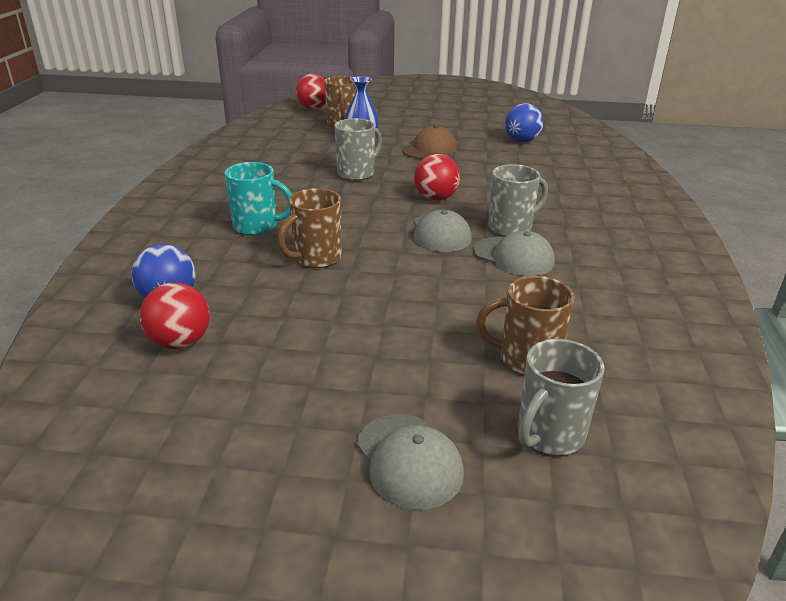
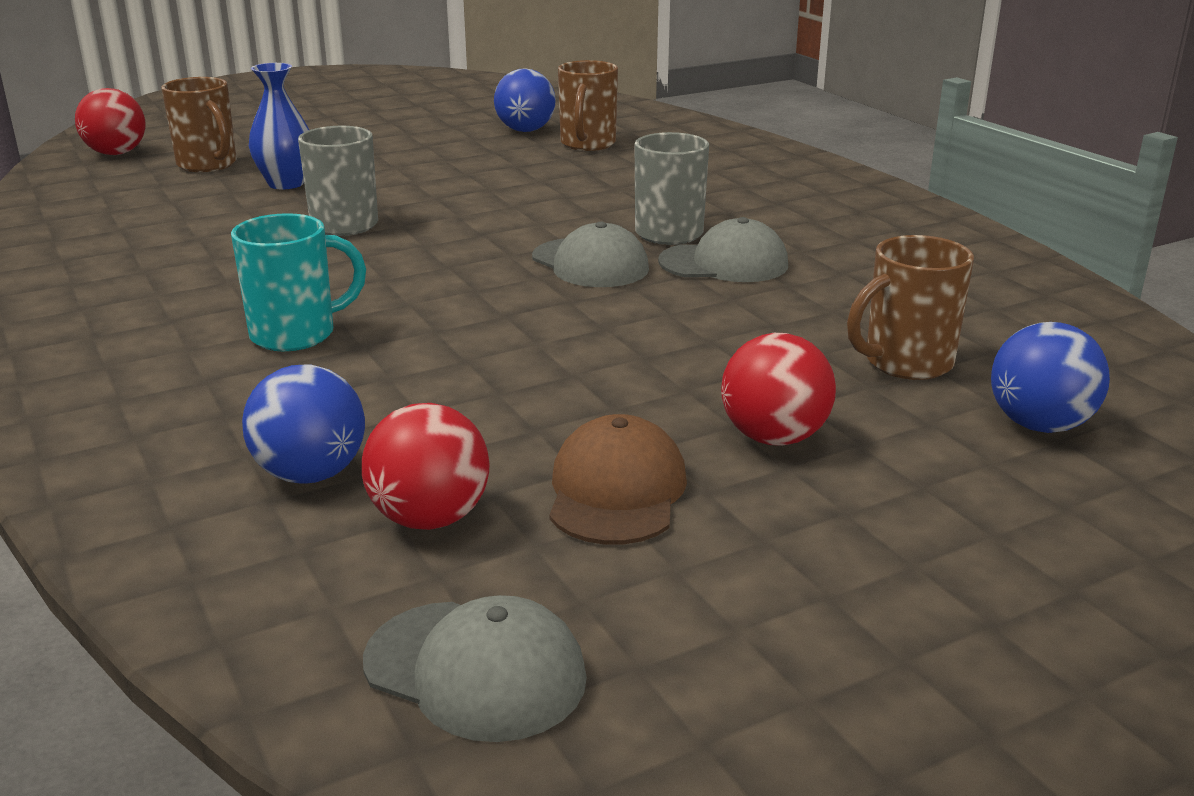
camera: 35 degrees left, 5 degrees down
brown mug [278,188,342,268] -> brown mug moved to [558,60,618,151]
grey cap [357,414,464,510] -> grey cap moved to [363,595,587,742]
brown cap [402,125,457,159] -> brown cap moved to [549,414,687,545]
red ball [414,154,460,201] -> red ball moved to [721,333,836,445]
grey mug [518,339,605,455] -> blue ball [991,322,1110,433]

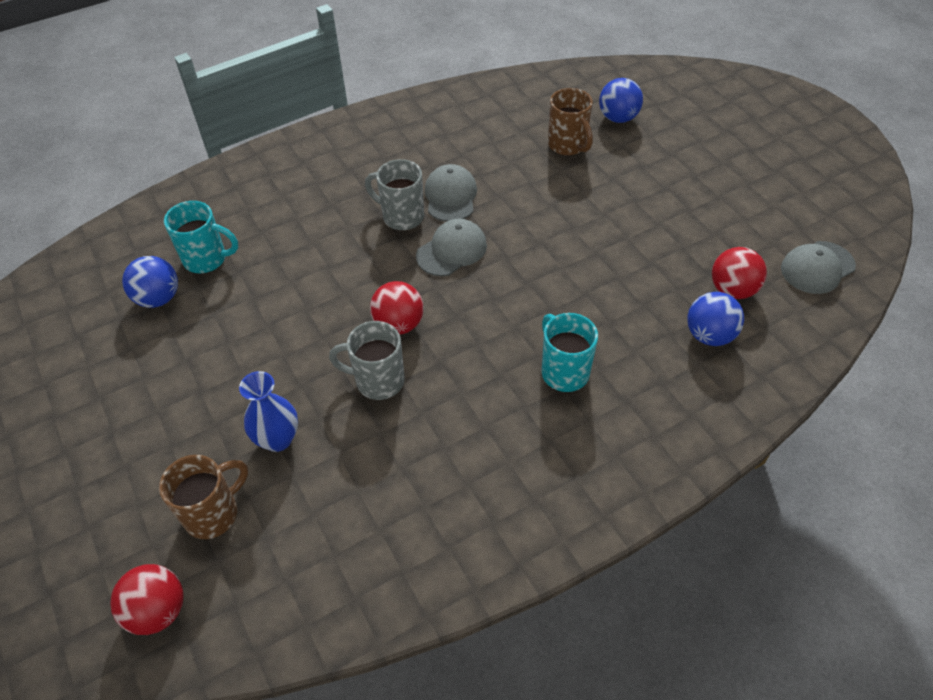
camera: 90 degrees left, 25 degrees up
grey cap [363,595,587,742] -> grey cap turned 150 degrees counterclockwise [781,241,856,294]
brown cap [549,414,687,545] -> none
brown mug [558,60,618,151] -> turquoise mug [164,201,238,273]
red ball [721,333,836,445] -> red ball moved to [370,281,424,335]

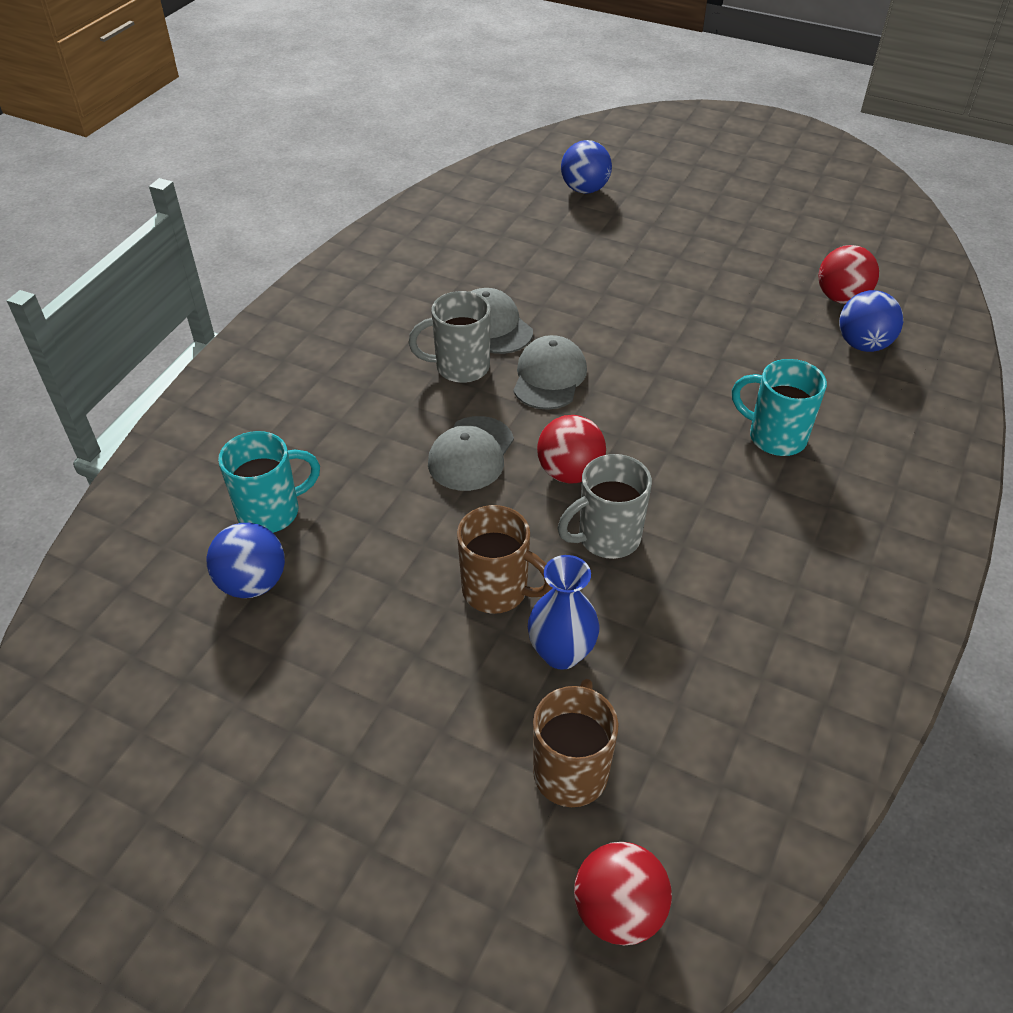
camera: 35 degrees left, 5 degrees down
brown mug [548,88,593,155] -> brown mug moved to [457,505,553,614]
grey cap [781,241,856,294] -> grey cap moved to [428,416,514,491]

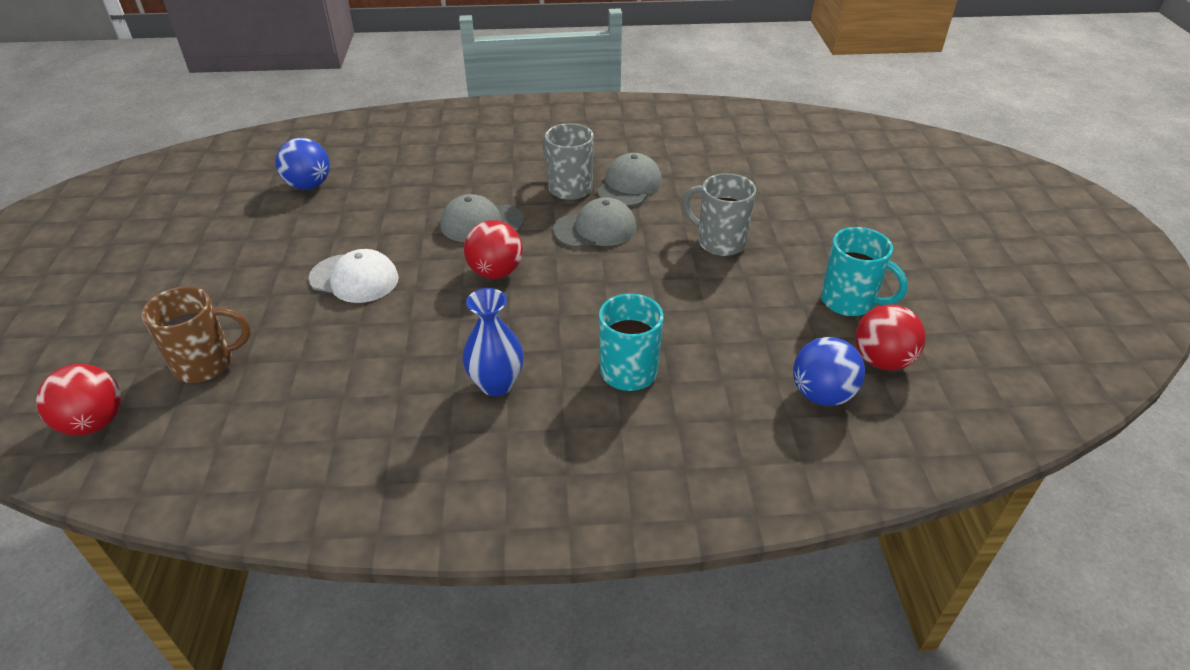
camera: 60 degrees right, 5 degrees down
turquoise mug [218,431,320,533] -> turquoise mug moved to [821,227,908,316]
brown mug [457,505,553,614] -> white cap [309,249,399,303]
blue vase [528,555,599,670] -> blue vase moved to [462,288,524,396]
grey mug [558,454,652,559] -> grey mug moved to [683,173,756,256]
blue ball [561,140,612,194] -> none

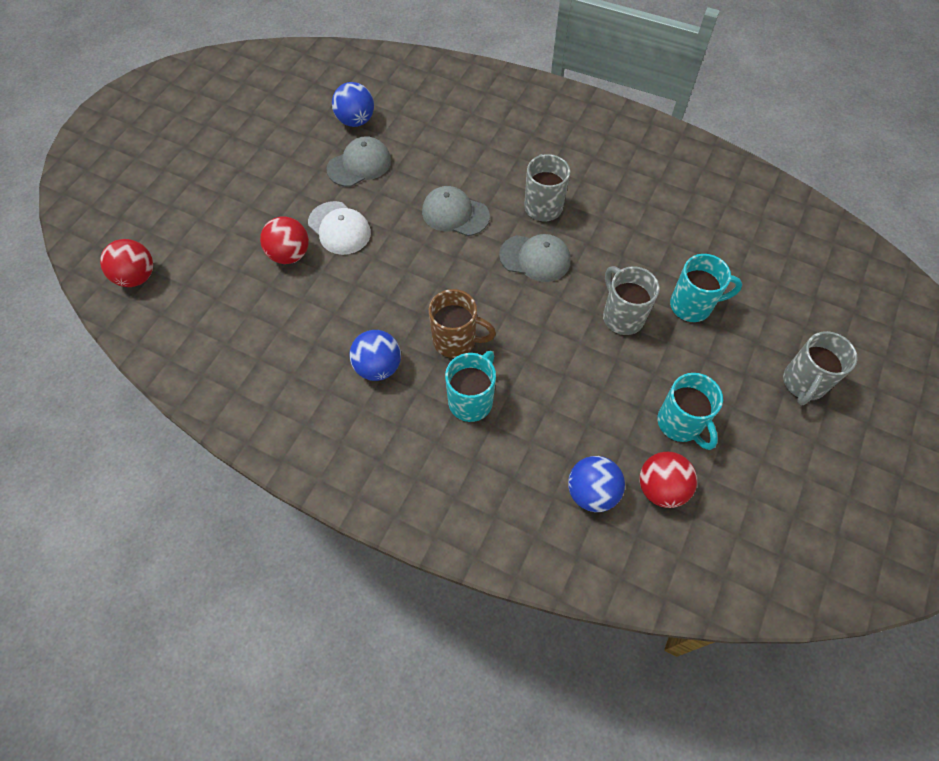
camera: 30 degrees right, 20 degrees up
brown mug [142,286,251,383] -> brown mug moved to [429,289,496,358]
blue vase [462,288,524,396] -> blue ball [349,330,401,381]
red ball [464,220,523,279] -> red ball moved to [260,216,309,264]
grey cap [597,153,662,207] -> grey cap moved to [327,136,391,187]
none -> turquoise mug [670,254,742,322]
none -> grey mug [783,331,858,405]

